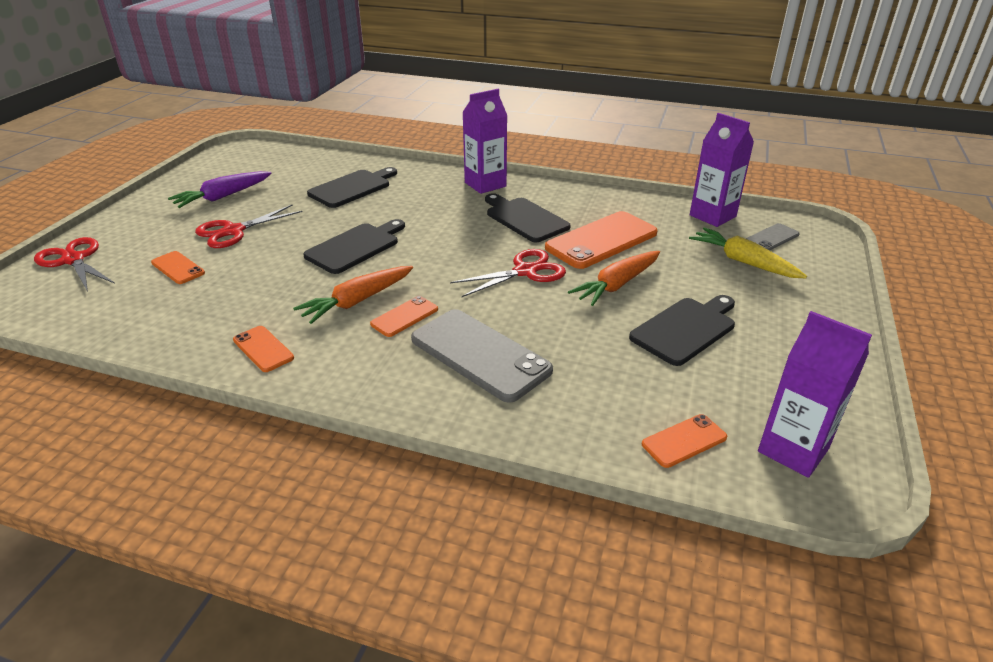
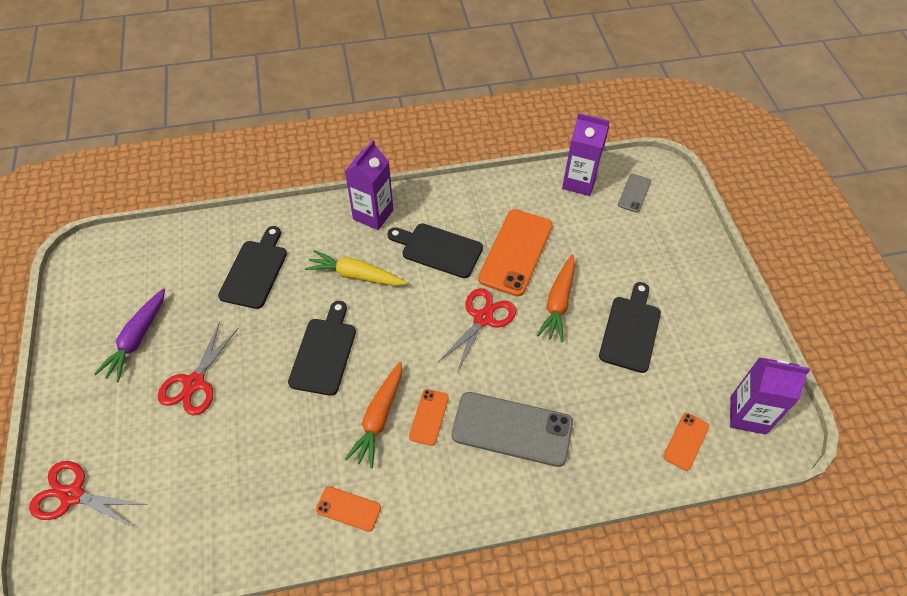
camera: 30 degrees left, 20 degrees up
orange phone [151,251,205,284] -> none
yellow carrot [689,227,807,278] -> yellow carrot moved to [305,250,407,286]

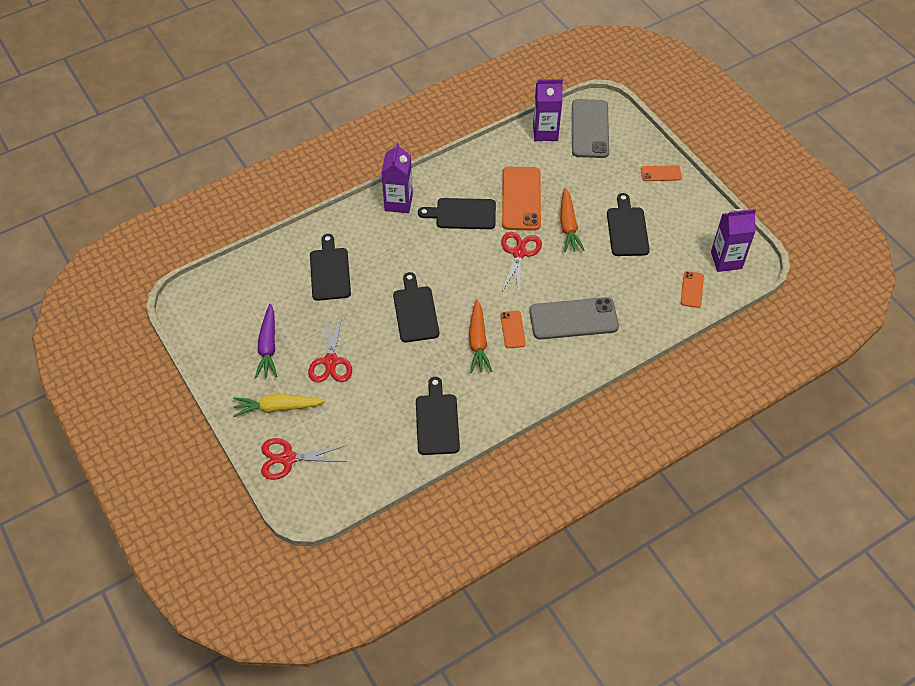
camera: 20 degrees left, 0 degrees up
yellow carrot [305,250,407,286] -> yellow carrot moved to [233,394,325,417]
orange phone [316,486,381,532] -> orange phone moved to [641,165,682,181]
grey phone [618,174,651,213] -> grey phone [572,99,609,158], size x2.00
none -> black cutting board [416,377,460,455]

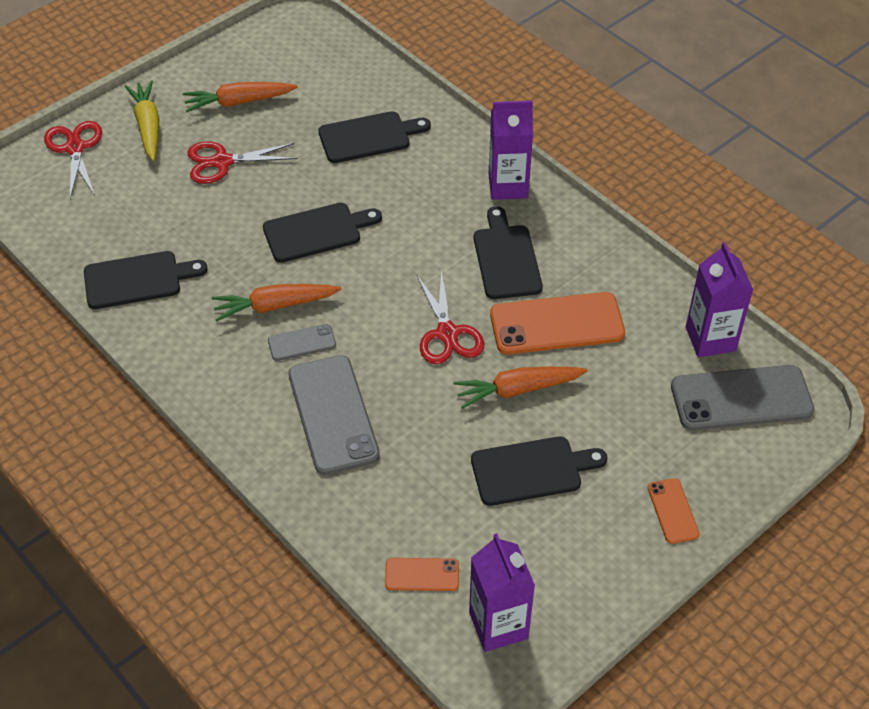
camera: 80 degrees right, 5 degrees down
purple carrot [255,304,277,378] -> orange carrot [183,82,297,112]
red scissors [501,232,542,294] -> red scissors turned 75 degrees clockwise [416,270,484,364]
orange phone [501,311,526,348] -> grey phone [268,324,336,361]

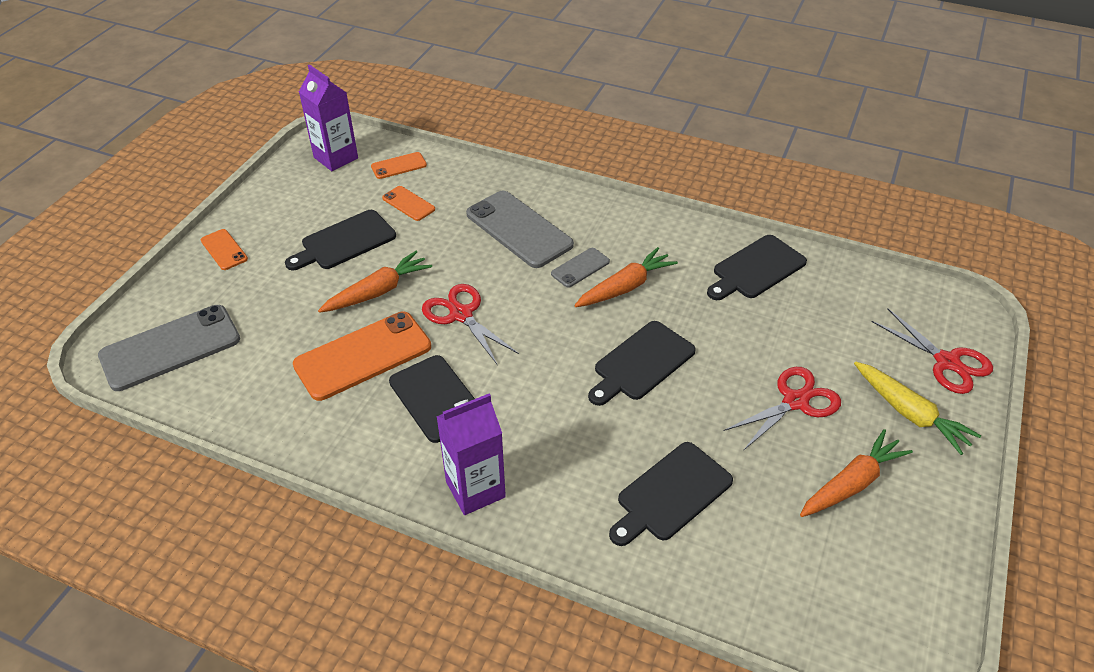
camera: 155 degrees right, 5 degrees down
purple carton [686,242,753,357] -> none
none -> orange phone [382,186,435,221]

